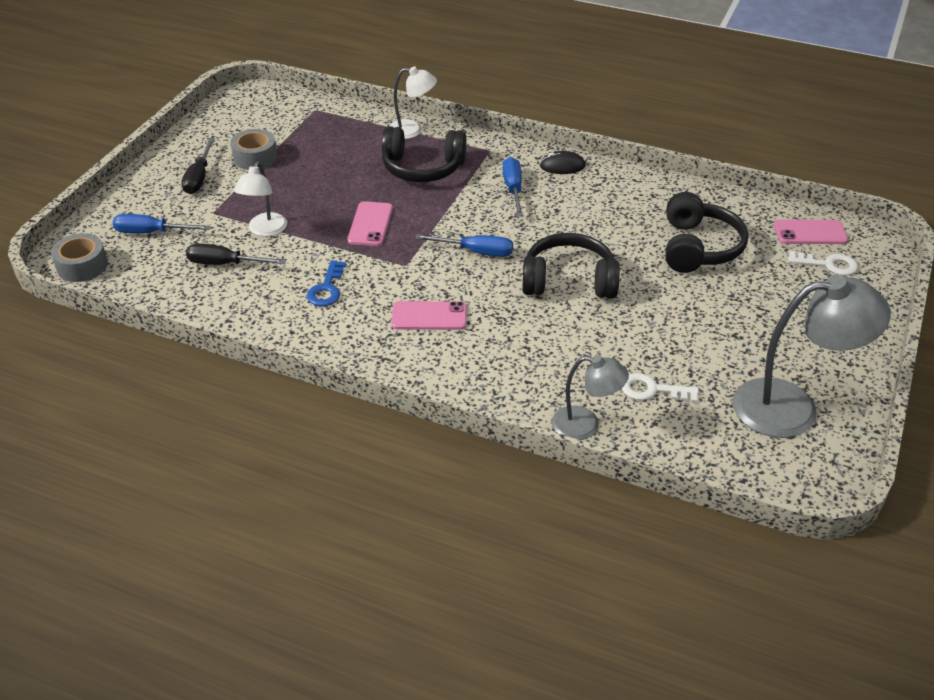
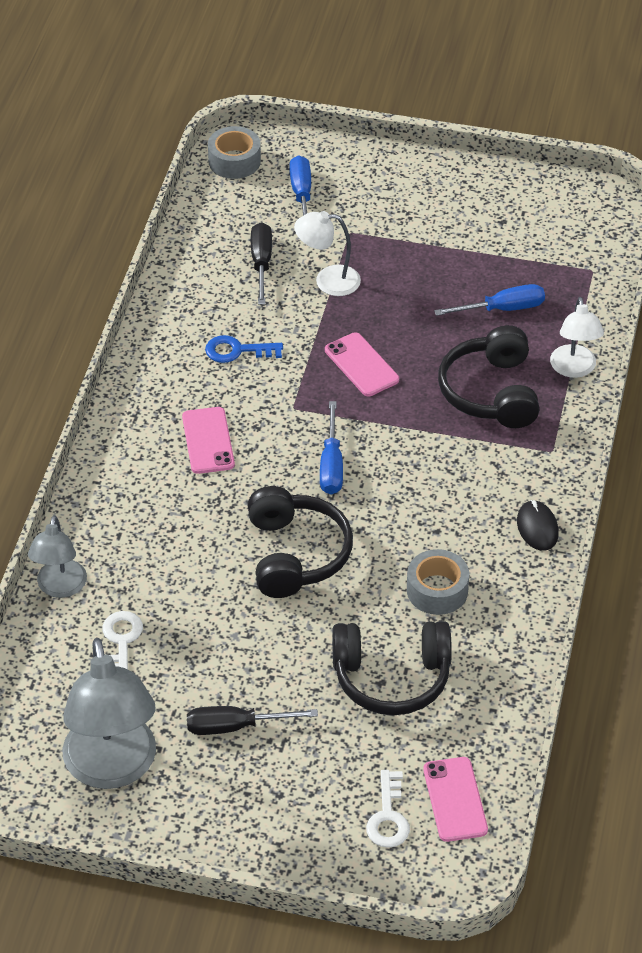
camera: 80 degrees right, 5 degrees up
black screwdriver [181,138,215,194] -> black screwdriver moved to [187,706,318,735]
grey tape [230,129,277,170] -> grey tape moved to [407,549,469,615]
pink phone [348,201,393,246] -> pink phone turned 60 degrees clockwise [325,332,399,396]
blue screwdriver [502,157,523,216] -> blue screwdriver moved to [434,284,545,316]

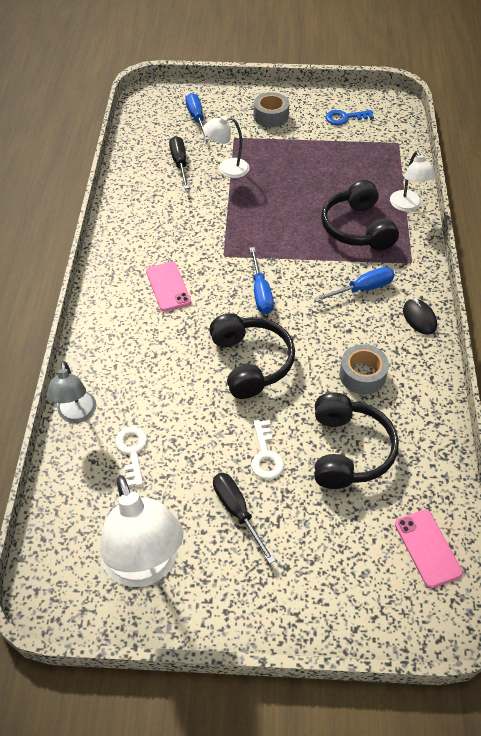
camera: 10 degrees left, 5 degrees up
grey lamp [62,638,156,789] -> white lamp [100,476,183,587]
black screwdriver [187,706,318,735] -> black screwdriver turned 75 degrees clockwise [213,473,276,564]
blue key [205,335,283,363] -> blue key moved to [326,110,374,125]
grey tape [208,126,261,179] -> grey tape moved to [254,92,289,127]
pink phone [325,332,399,396] -> none
black headphones [332,621,452,715] -> black headphones turned 75 degrees counterclockwise [314,393,399,489]
white key [366,770,410,848] -> white key moved to [251,420,284,480]
blue screwdriver [434,284,545,316] -> blue screwdriver moved to [314,267,395,302]

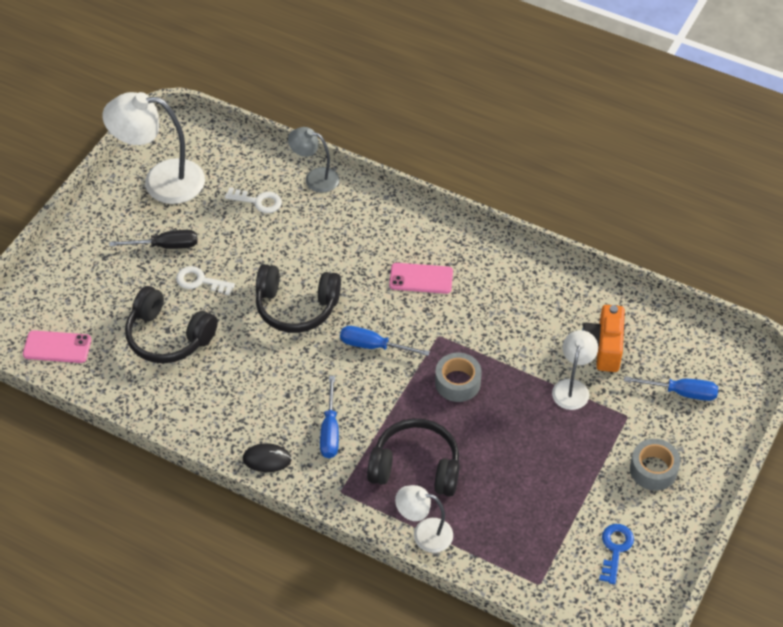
camera: 115 degrees right, 0 degrees up
black screwdriver [169,136,189,189] -> orange camera [582,305,625,372]
grey tape [339,344,389,394] -> grey tape moved to [435,353,482,402]

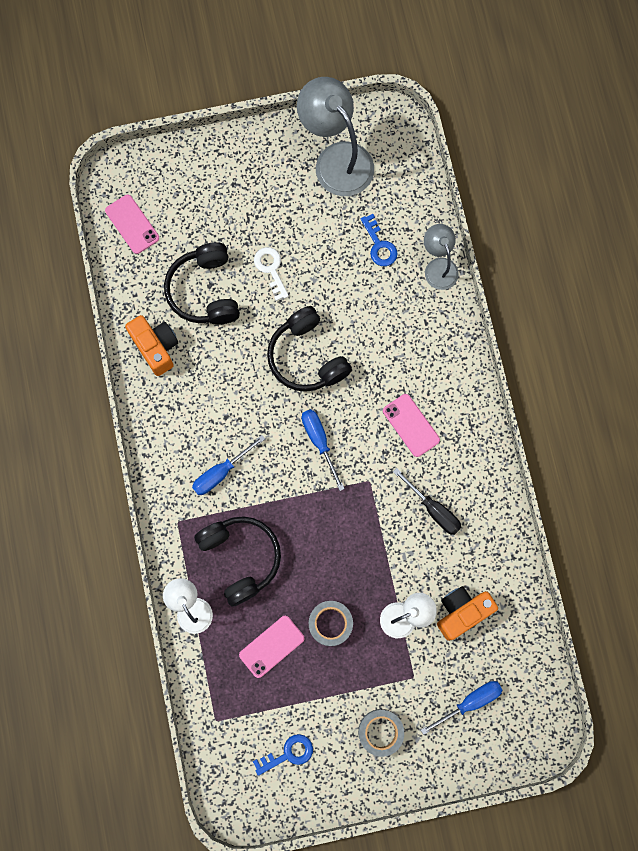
camera: 50 degrees right, 25 degrees up
white lamp [102,92,205,204] -> grey lamp [297,77,374,196]
black screwdriver [109,230,197,249] -> black screwdriver moved to [393,468,462,535]
white key [225,187,282,213] -> blue key [361,214,398,266]
black mouse [243,443,292,472] -> none
grey tape [435,353,482,402] -> grey tape moved to [309,601,353,646]
blue screwdriver [624,376,718,401] -> blue screwdriver turned 90 degrees counterclockwise [421,681,503,735]
none -> orange camera [125,315,178,376]
none -> pink phone [239,616,304,678]

